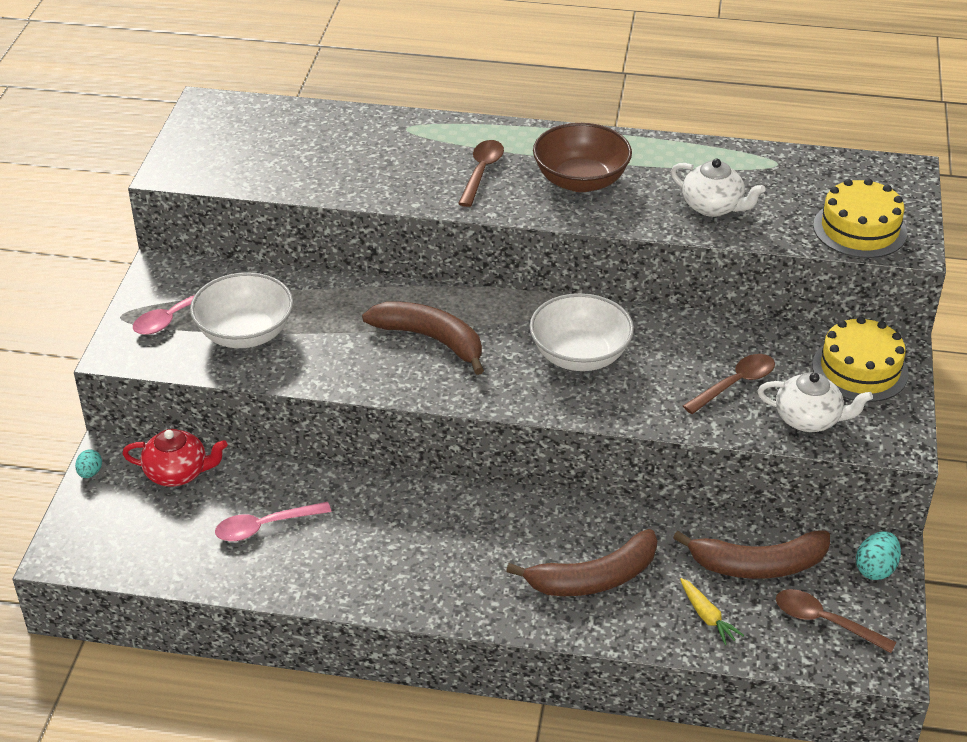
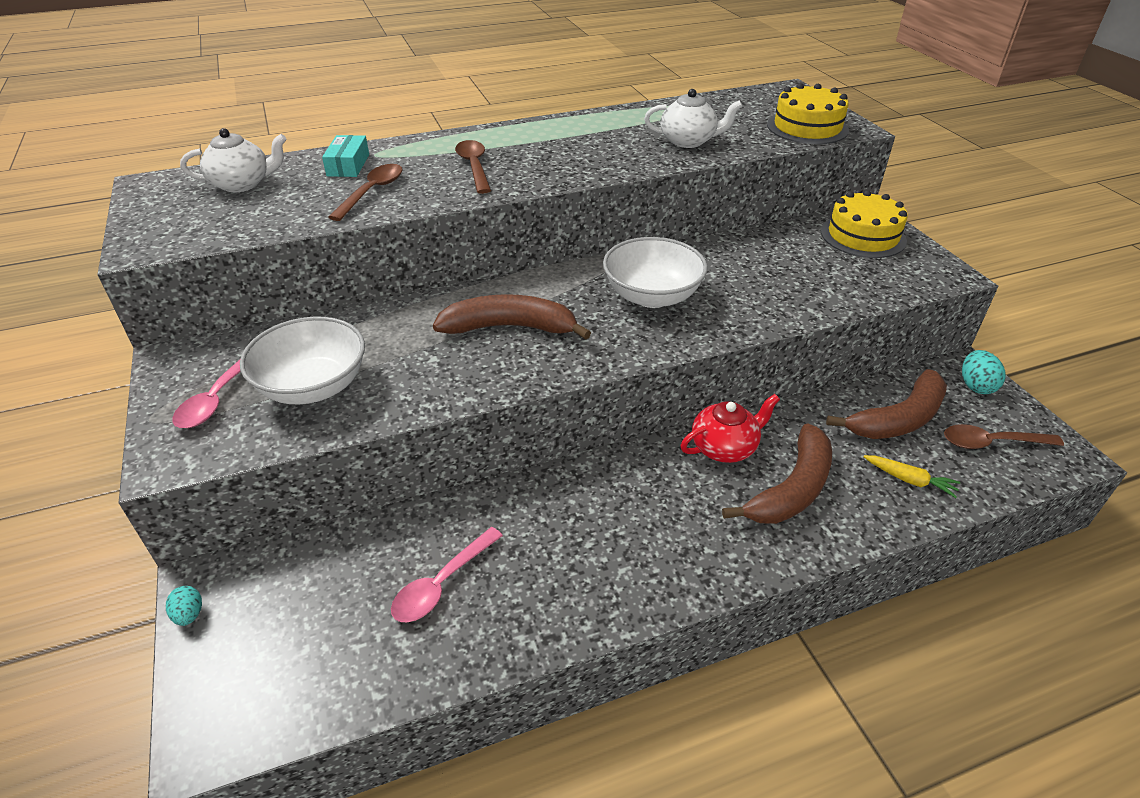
camera: 30 degrees left, 0 degrees up
red teapot [122,429,228,487] -> red teapot moved to [681,394,780,463]
brown bowl [533,123,632,192] -> none
brown spoon [683,354,775,414] -> brown spoon moved to [328,164,403,221]
white teapot [758,372,873,432] -> white teapot moved to [180,128,287,192]
none -> turquoise box [322,135,369,177]

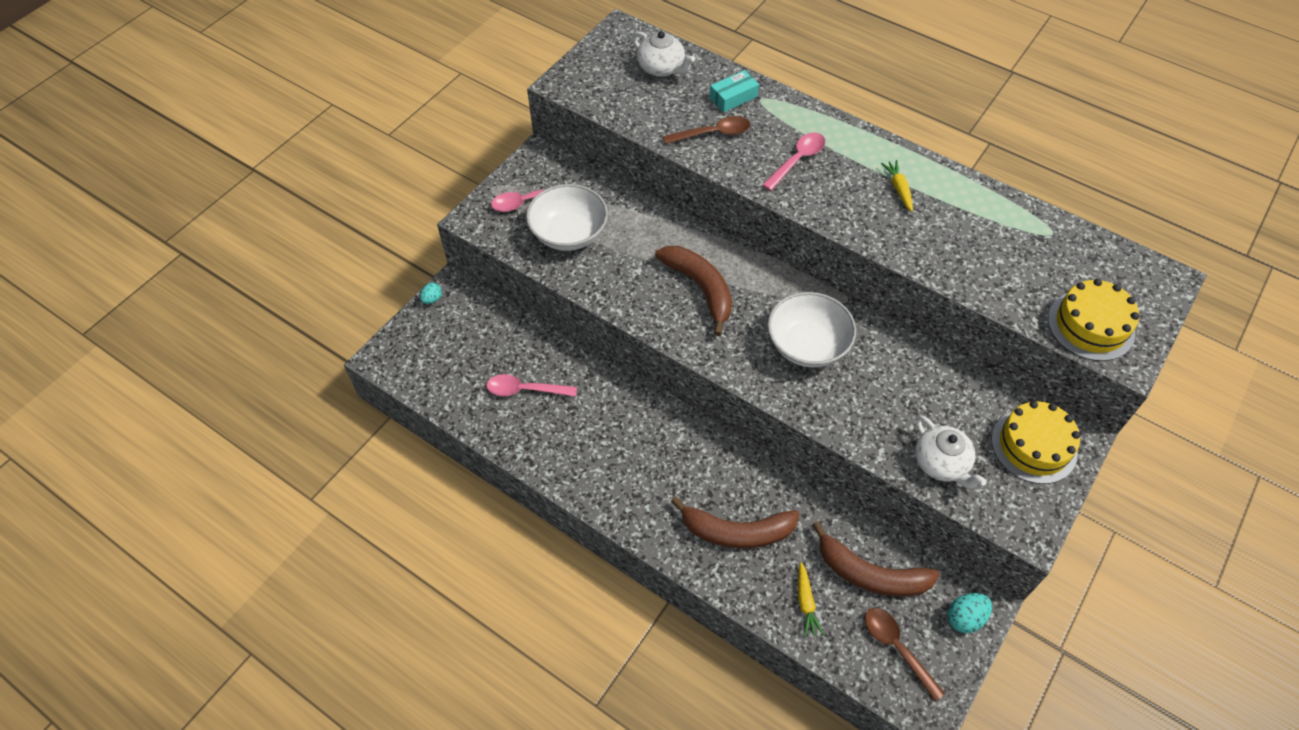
camera: 55 degrees right, 15 degrees up
brown spoon [455,140,491,194] -> pink spoon [762,133,825,191]
white teapot [644,89,743,148] -> white teapot moved to [915,415,987,488]
red teapot [681,394,780,463] -> none
none -> yellow carrot [881,160,913,212]

